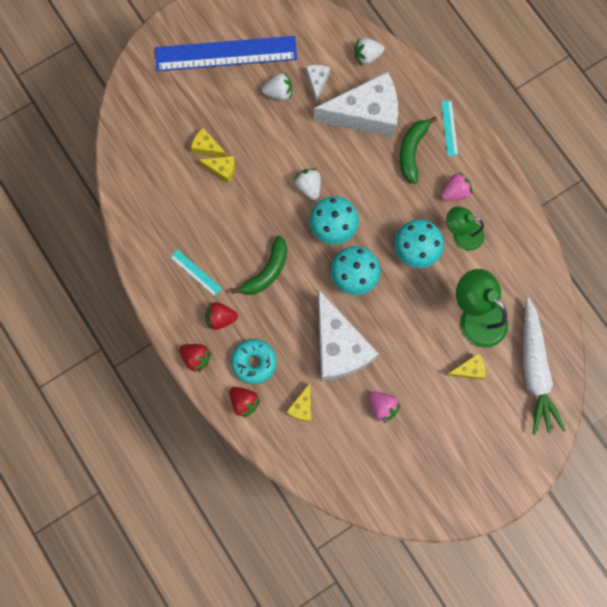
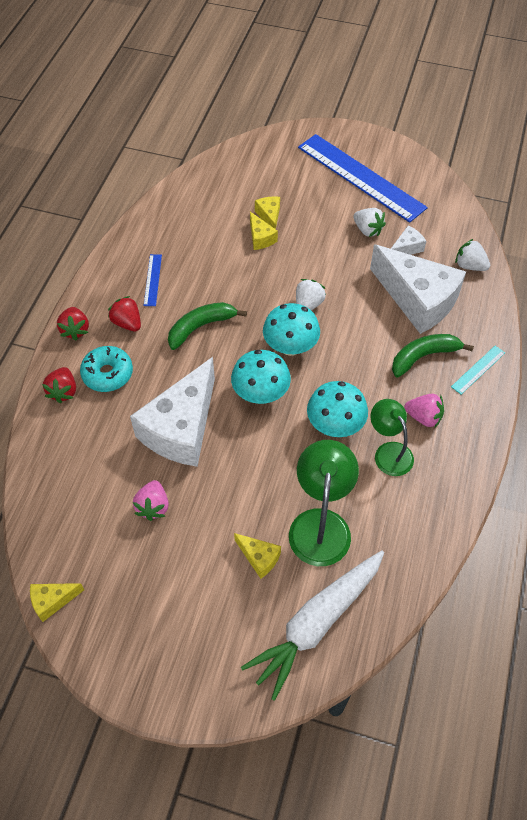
camera: 50 degrees right, 20 degrees down
turquoise ruler [170,249,222,296] -> blue ruler [144,254,162,306]
green banana [231,236,287,295] -> green banana turned 150 degrees clockwise [168,302,247,350]
yellow cheese [286,383,311,421] -> yellow cheese moved to [30,583,84,622]

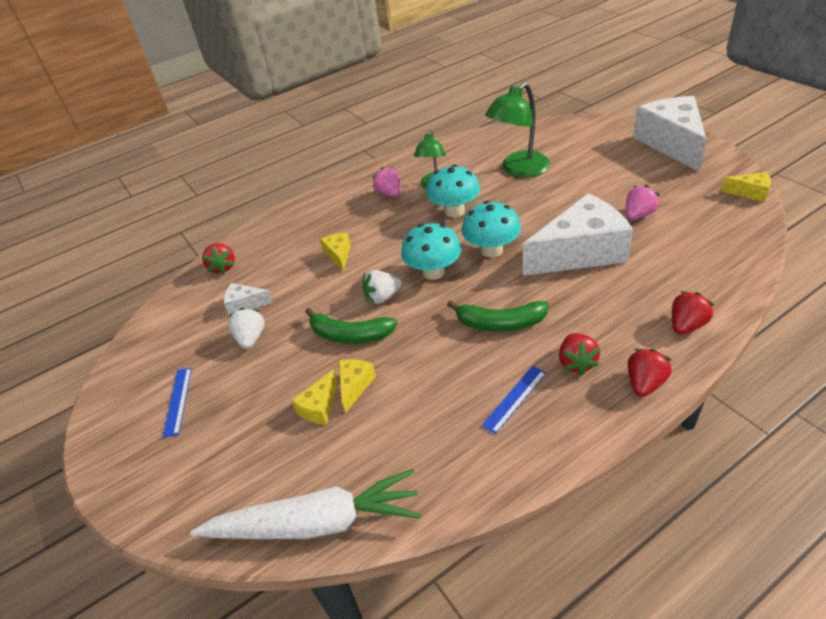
camera: 135 degrees left, 15 degrees down
turquoise donut [80,346,133,392] -> none
yellow cheese [234,533,281,579] -> yellow cheese moved to [320,232,351,271]
white carrot [241,551,384,701] -> white carrot moved to [190,469,422,539]
blue ruler [298,134,428,223] -> blue ruler [163,368,192,438], size x0.41
white cheese [370,244,466,334] -> white cheese moved to [633,96,707,172]
green banana [392,334,474,378] -> green banana moved to [305,308,397,344]
turquoise ruler [451,346,505,394] -> none
white strawberry [455,239,490,271] -> red strawberry [202,243,235,274]

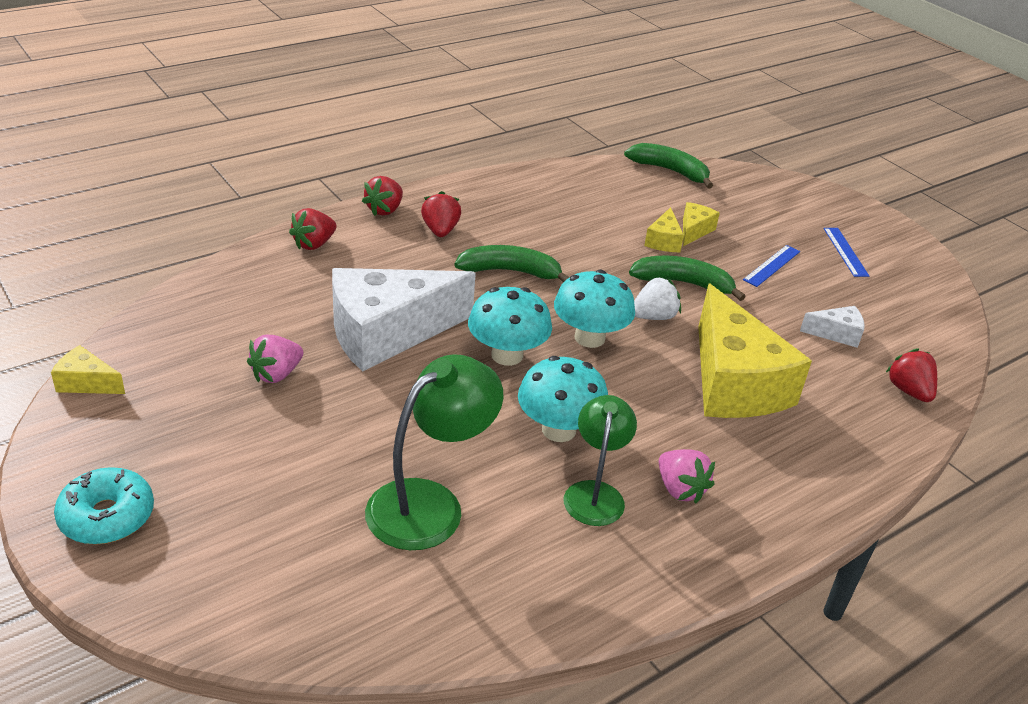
camera: 170 degrees right, 5 degrees down
white carrot [190,469,422,539] -> green banana [624,143,713,189]
white strawberry [228,308,265,349] -> none
yellow cheese [320,232,351,271] -> yellow cheese [698,284,812,418], size x2.33
blue ruler [482,366,546,434] -> blue ruler moved to [743,245,800,287]
white cheese [633,96,707,172] -> turquoise donut [54,467,154,545]

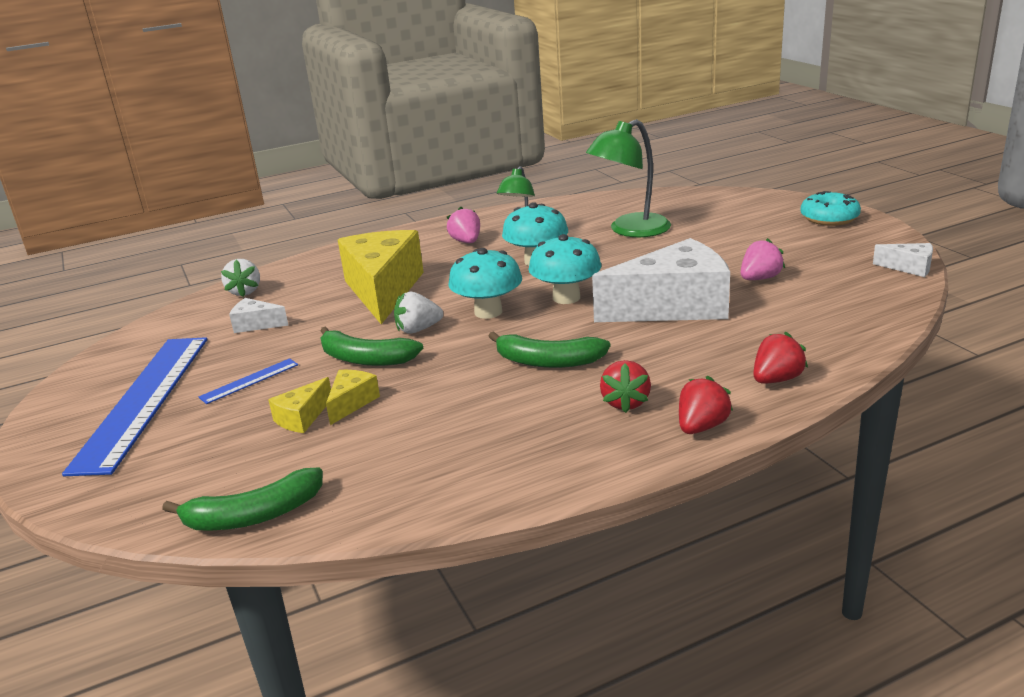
camera: 165 degrees left, 10 degrees down
yellow cheese [51,345,125,394] -> white cheese [873,243,933,277]
green banana [624,143,713,189] -> green banana turned 60 degrees counterclockwise [162,468,323,531]
blue ruler [824,228,869,277] -> blue ruler [62,337,208,476], size x2.44
red strawberry [886,349,937,402] -> white strawberry [221,259,260,297]

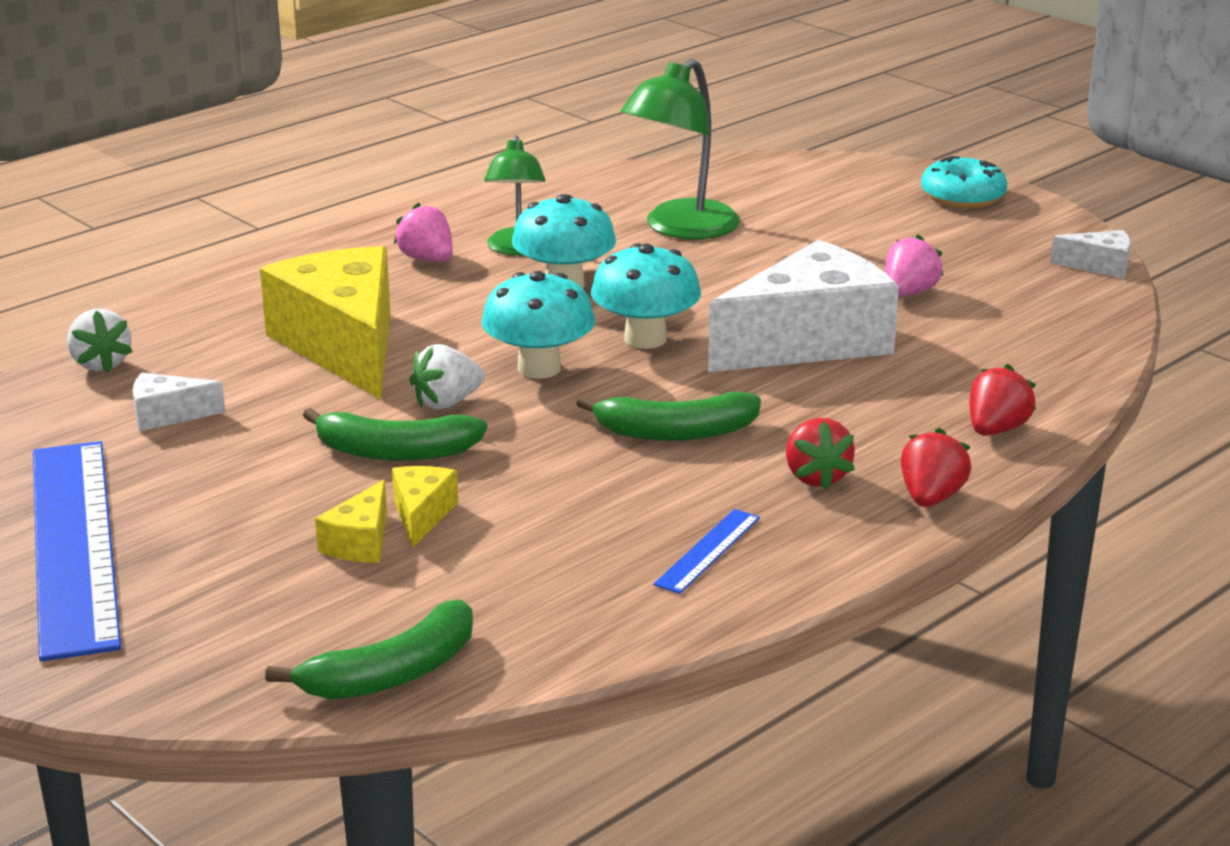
camera: 20 degrees left, 0 degrees up
blue ruler [199,358,298,404] -> blue ruler moved to [653,509,760,594]

